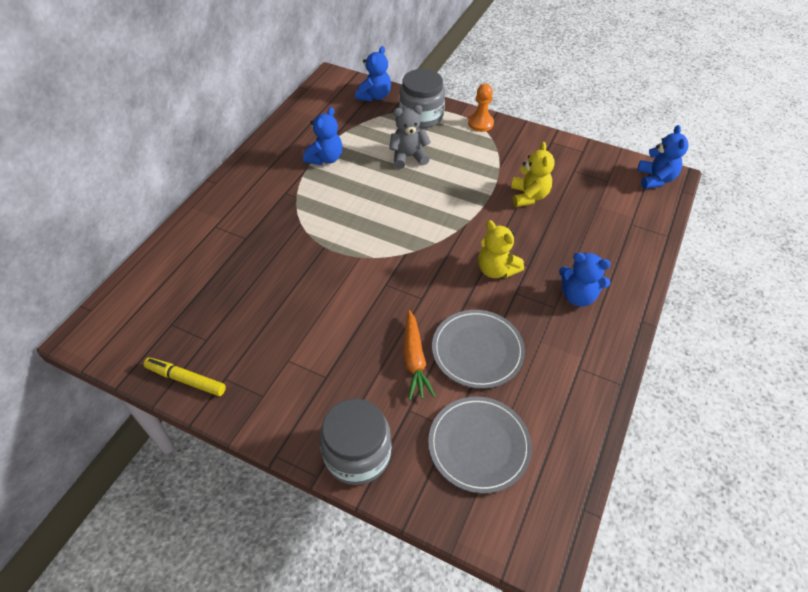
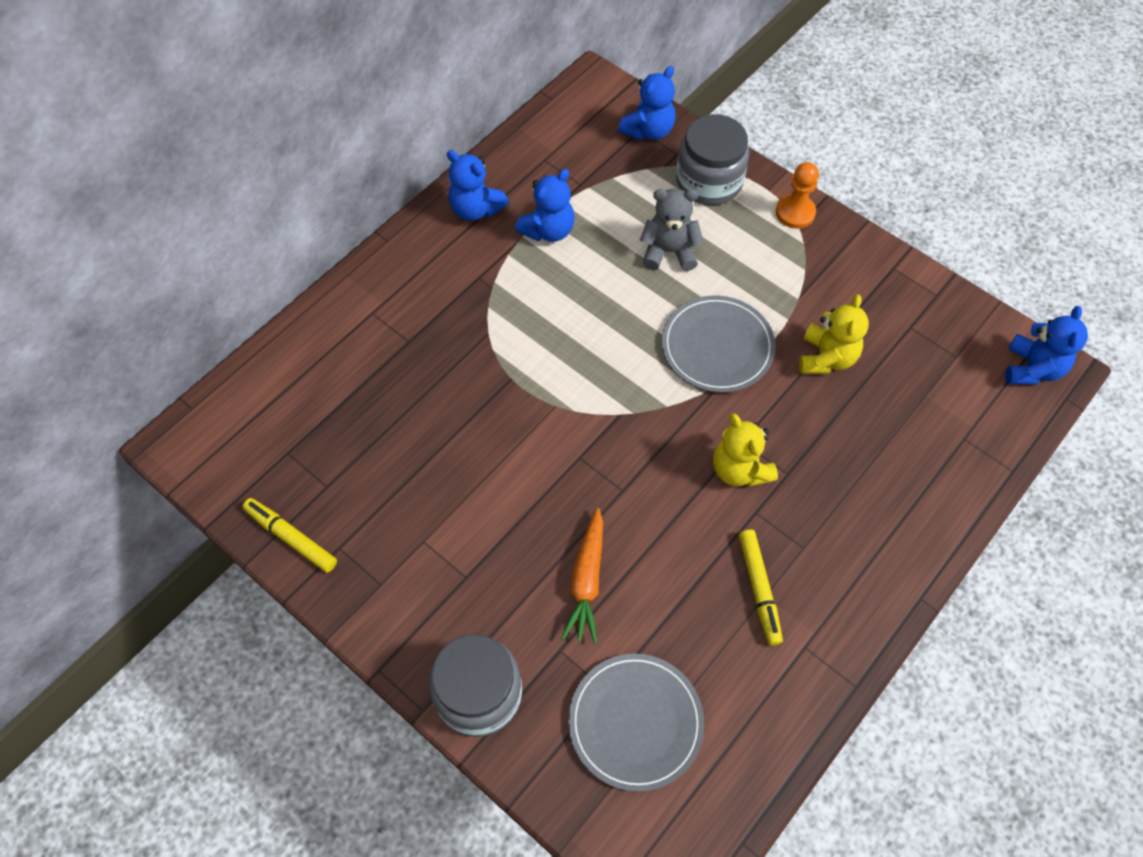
camera: 15 degrees right, 10 degrees up
grey plate [432,310,525,389] -> grey plate moved to [662,295,775,393]
blue teddy bear [559,252,611,307] -> blue teddy bear moved to [447,150,509,221]
none -> yellow marker [739,530,783,645]

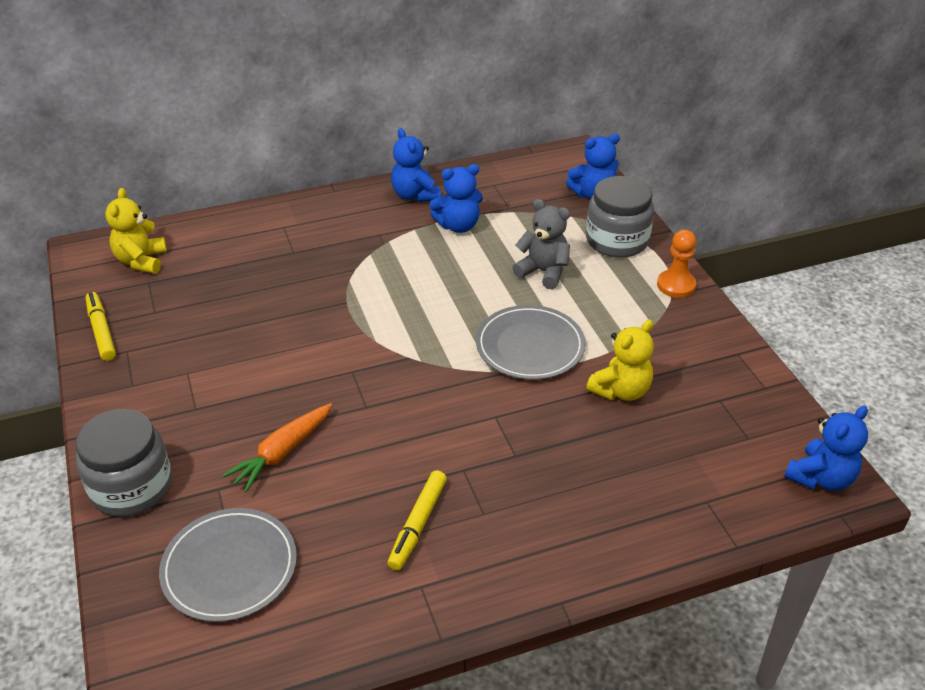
camera: 30 degrees right, 20 degrees down
yellow teddy bear [713,413,778,487] -> yellow teddy bear moved to [105,188,167,274]

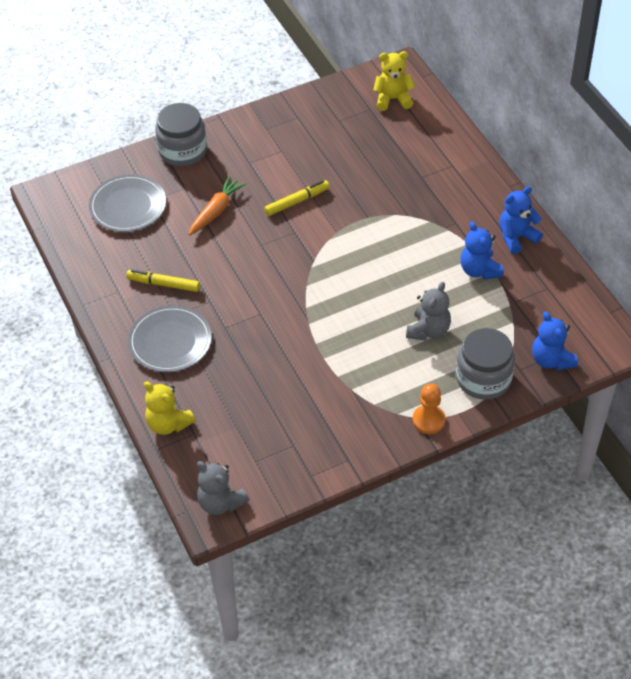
camera: 85 degrees right, 10 degrees up
yellow marker [86,292,116,361] -> yellow marker moved to [264,180,330,216]
orange carrot [222,403,332,492] -> orange carrot turned 90 degrees clockwise [188,176,246,236]
grey plate [476,305,586,380] -> grey plate moved to [128,306,212,372]
yellow teddy bear [586,320,654,401] -> yellow teddy bear moved to [144,381,196,435]
blue teddy bear [784,406,868,491] -> grey teddy bear [197,461,249,515]

